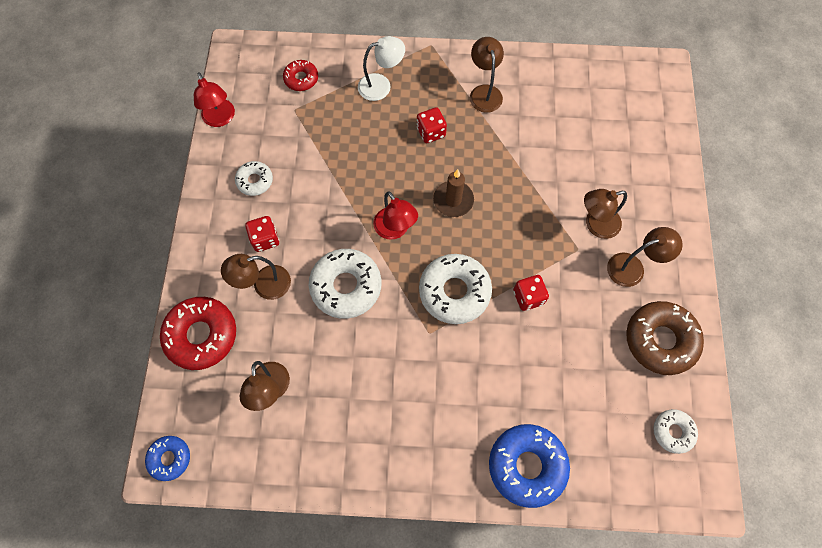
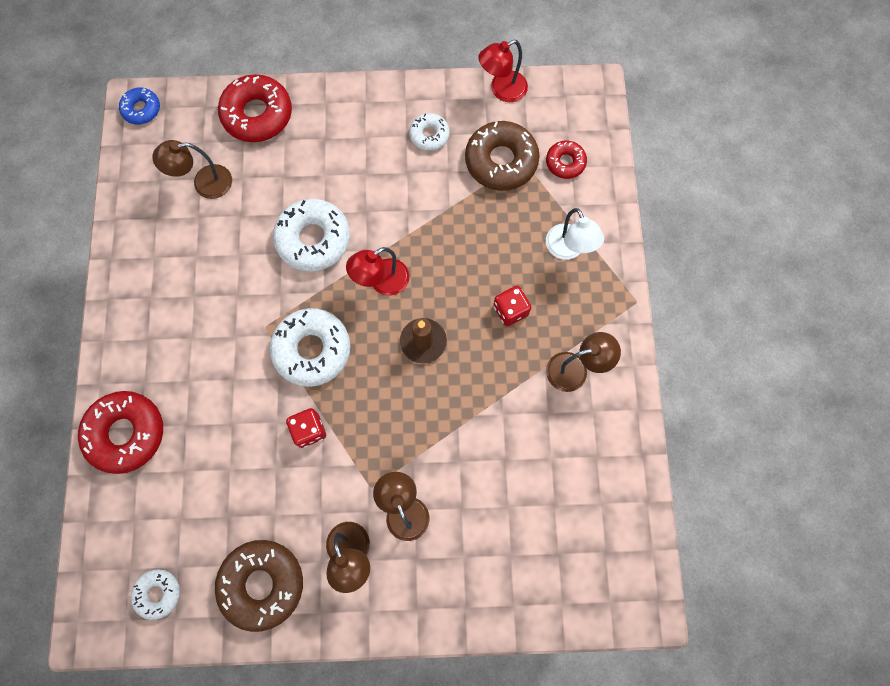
camera: 85 degrees right, 5 degrees up
brown lamp [221,254,291,300] -> none
red dice [245,216,279,252] -> none
blue donut [489,424,570,508] -> red donut [78,391,163,474]
none -> brown donut [465,121,540,191]

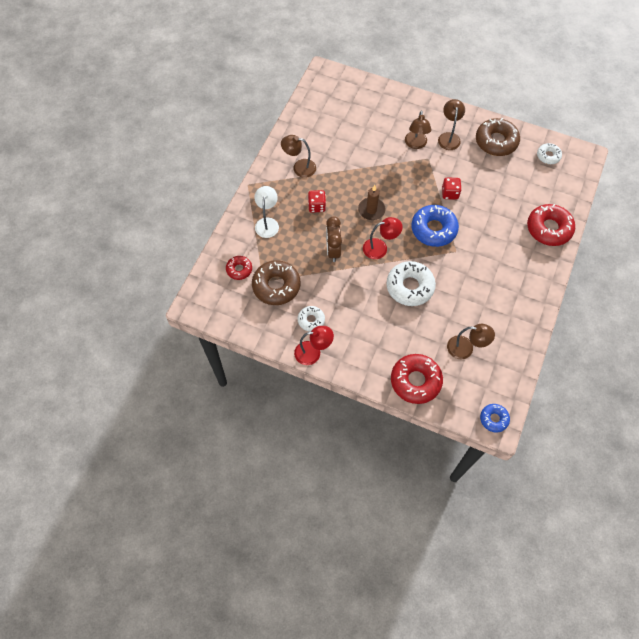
camera: 155 degrees left, 10 degrees down
white donut [270,308,350,387] -> blue donut [412,205,459,247]
red lamp [478,40,528,102] -> red lamp moved to [294,326,334,365]
none -> brown clock [326,216,342,262]

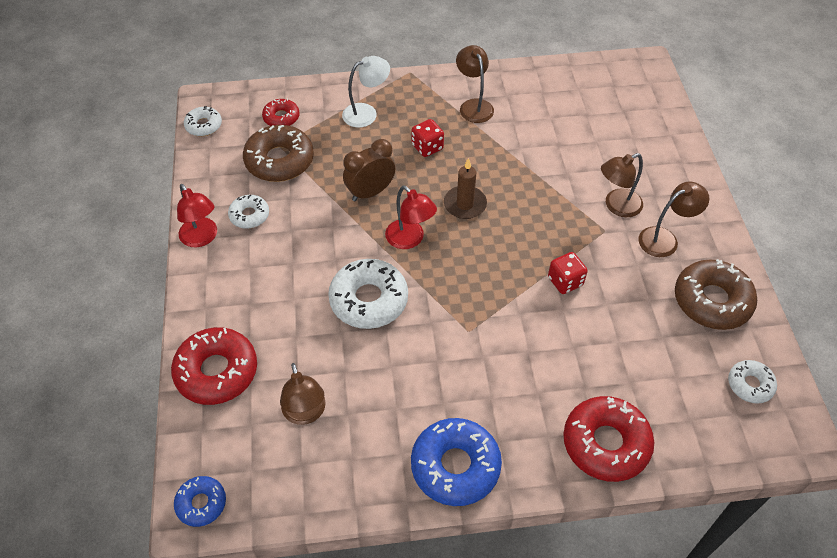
camera: 60 degrees right, 10 degrees down
blue donut [412,205,459,247] -> blue donut moved to [411,418,502,506]
none -> white donut [184,106,222,136]

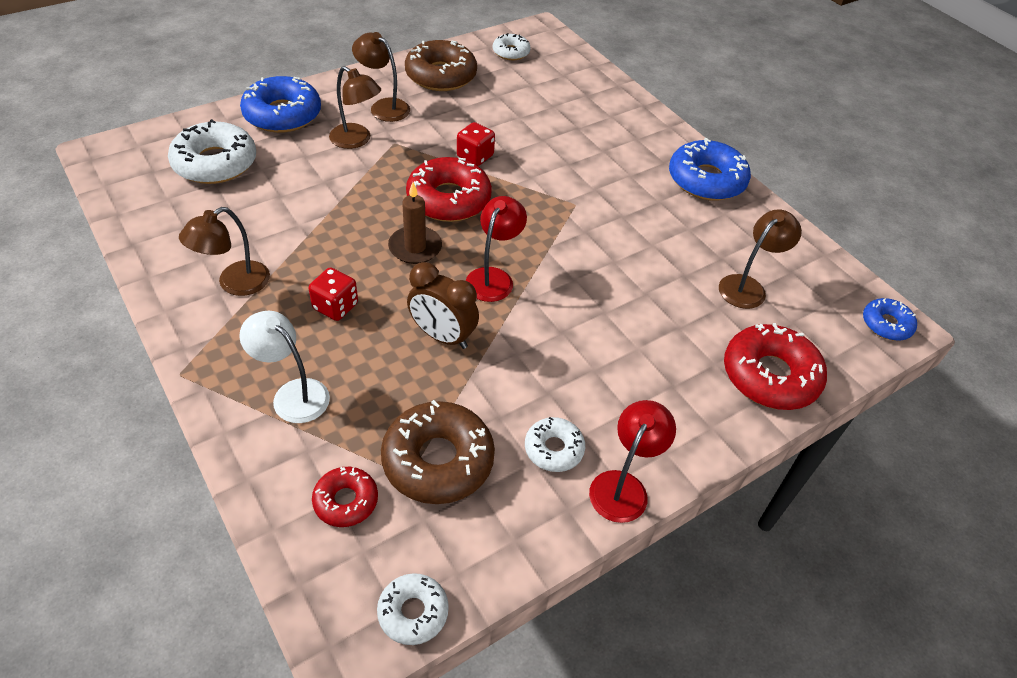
camera: 120 degrees left, 5 degrees down
white donut [328,259,408,329] -> white donut moved to [168,119,256,184]
red donut [563,396,654,482] -> red donut moved to [406,157,492,222]
none -> blue donut [240,76,321,133]

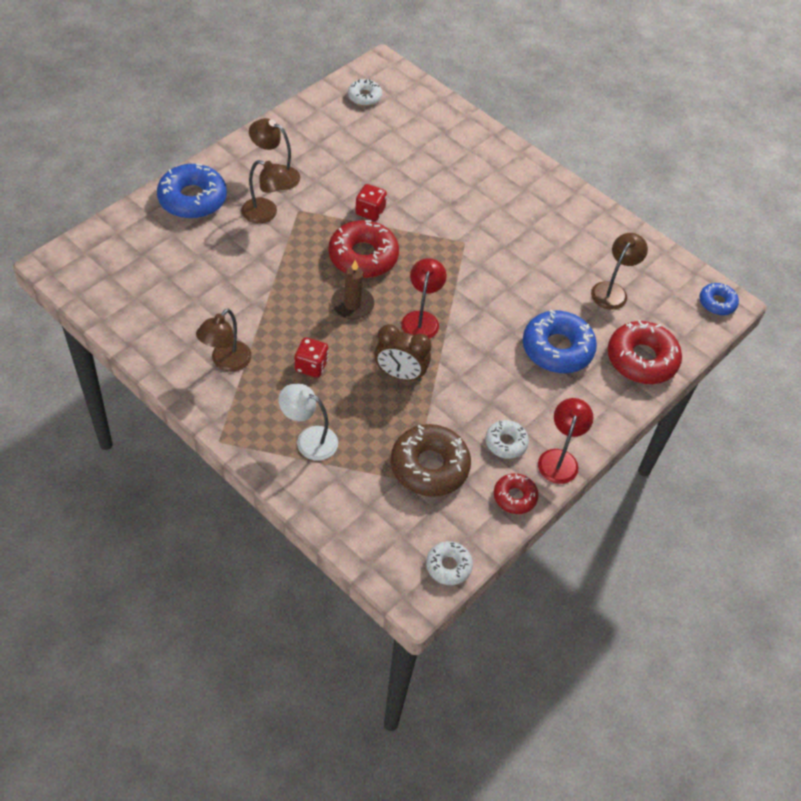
camera: 15 degrees left, 5 degrees up
white donut [168,119,256,184] -> none
red donut [312,467,378,527] -> red donut moved to [494,473,539,514]
brown donut [405,40,477,91] -> none
blue donut [669,138,751,201] -> blue donut moved to [523,310,597,373]

